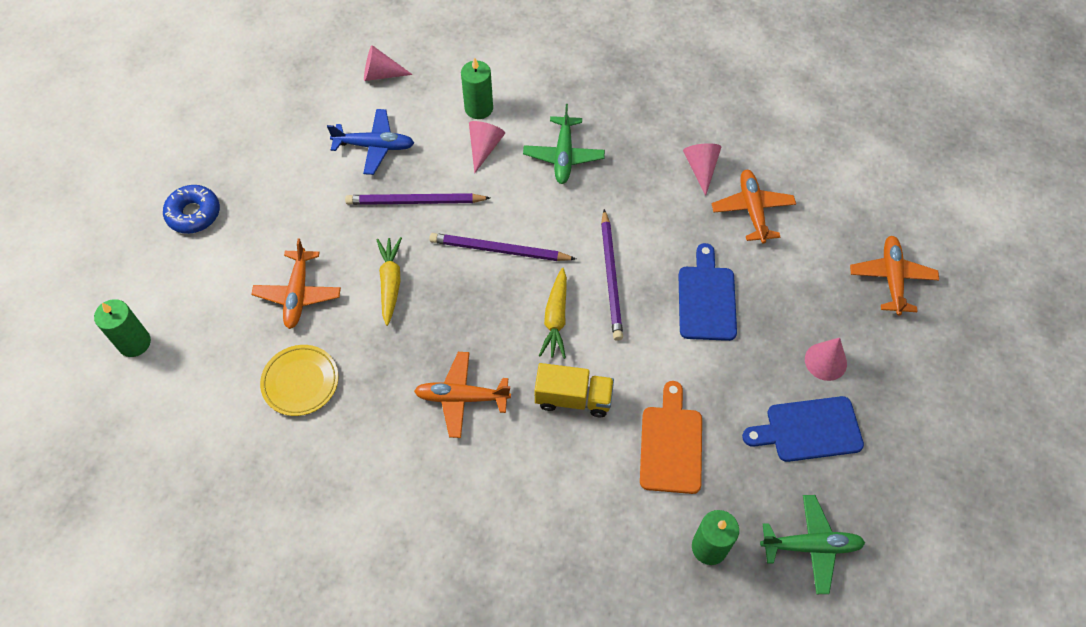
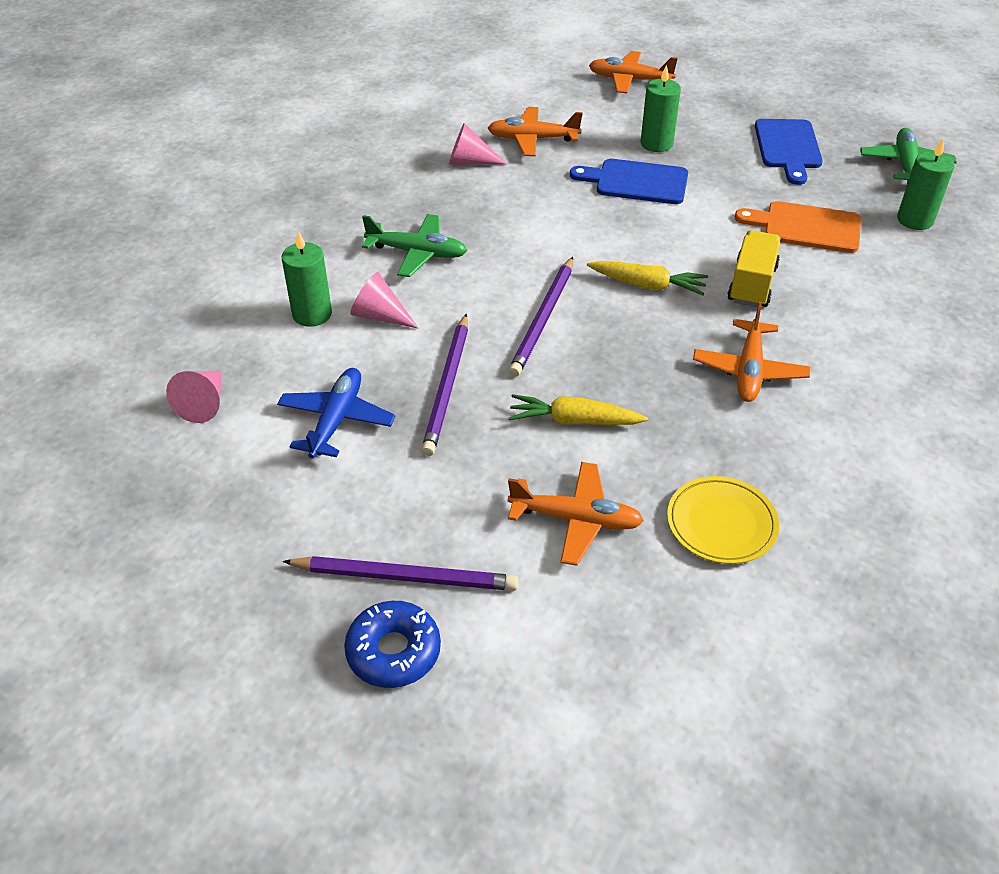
camera: 80 degrees left, 15 degrees down
green candle [94,299,151,357] -> green candle moved to [640,65,681,152]
purple pencil [601,209,623,341] -> purple pencil moved to [282,556,518,591]
pink cone [805,338,847,381] -> none

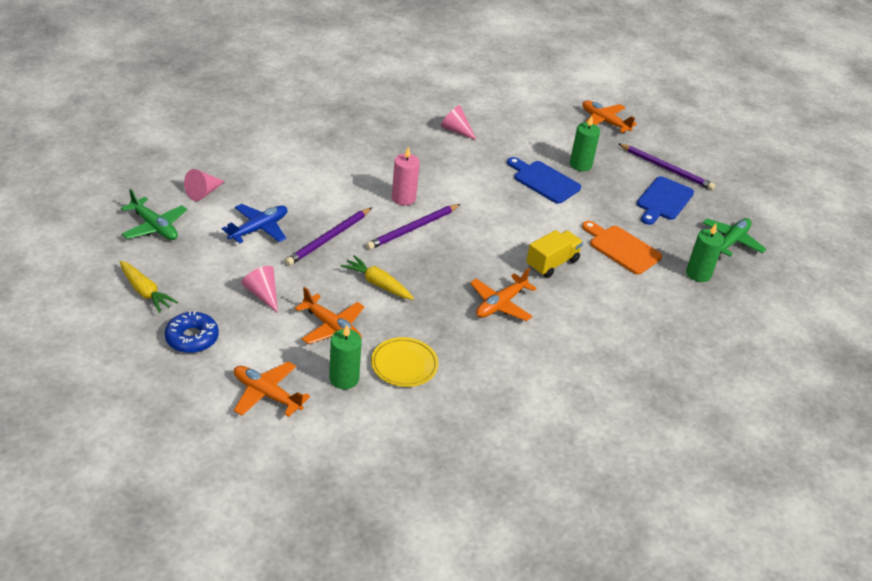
camera: 25 degrees right, 5 degrees down
green candle [282,231,332,327] -> green candle moved to [329,325,362,389]
purple pencil [282,556,518,591] -> purple pencil moved to [618,143,715,190]
pink cone [350,272,419,329] -> pink cone moved to [241,266,278,313]
green plane [362,214,467,277] -> green plane moved to [121,189,187,240]
orange plane [488,107,583,156] -> orange plane moved to [234,362,310,417]
yellow carrot [587,261,708,295] -> yellow carrot moved to [119,261,179,313]
none -> pink candle [392,146,420,205]

